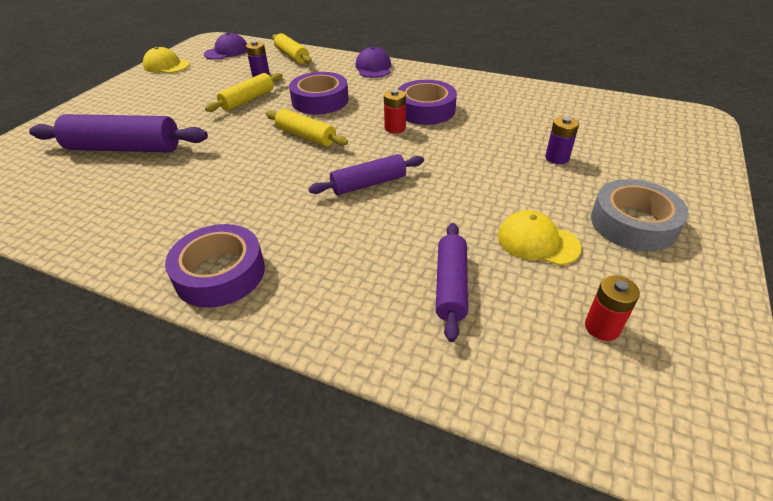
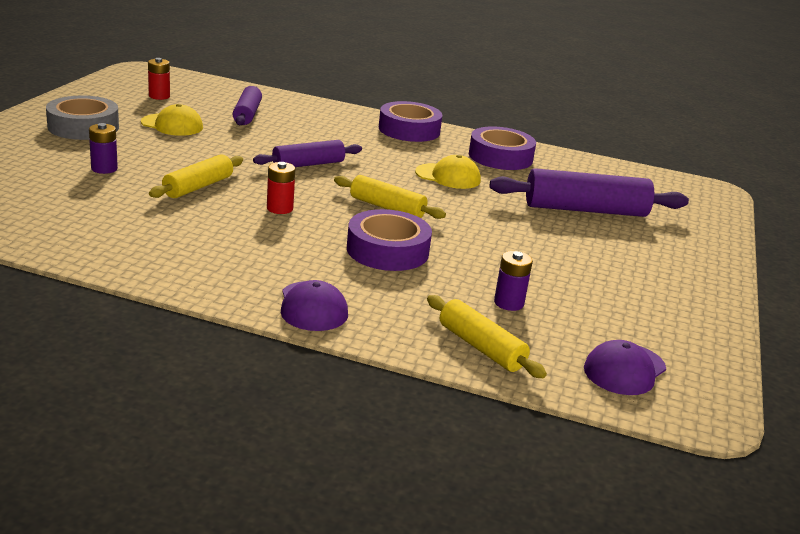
camera: 170 degrees right, 15 degrees down
yellow cap [143,47,190,73] -> yellow cap moved to [415,155,481,189]
yellow rolling pin [205,73,283,112] -> yellow rolling pin moved to [149,154,243,198]
purple tape [397,80,457,125] -> purple tape moved to [469,126,536,170]

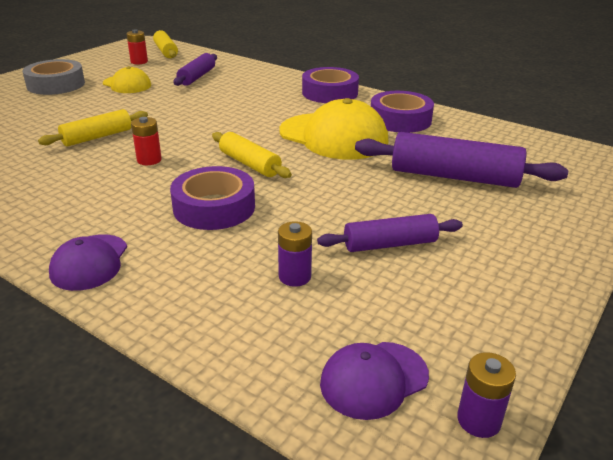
camera: 20 degrees right, 5 degrees up
purple battery [89,123,118,174] -> purple battery moved to [457,352,516,438]
purple rolling pin [253,140,362,167] -> purple rolling pin moved to [317,214,463,252]
yellow cap [415,155,481,189] -> yellow cap [279,98,389,160], size x1.81
yellow rolling pin [427,295,547,378] -> yellow rolling pin moved to [153,30,178,58]

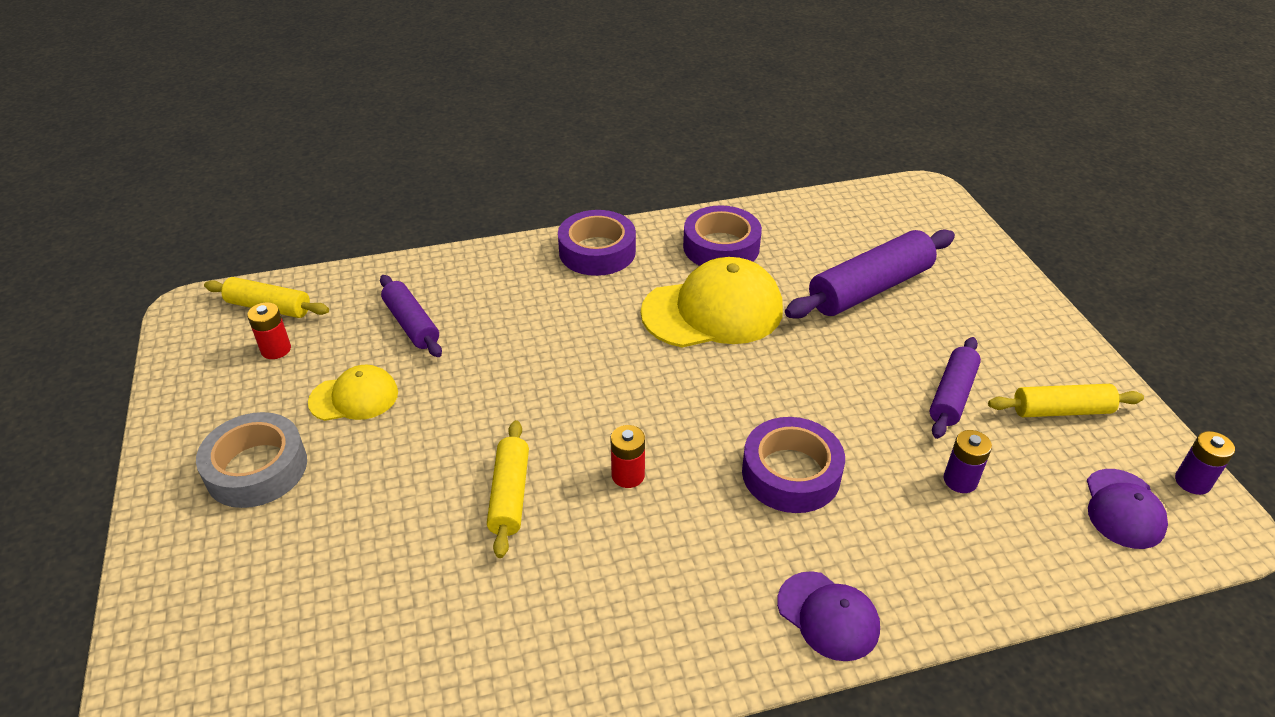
camera: 50 degrees left, 10 degrees up
yellow rolling pin [212,132,292,178] -> yellow rolling pin moved to [988,384,1144,417]

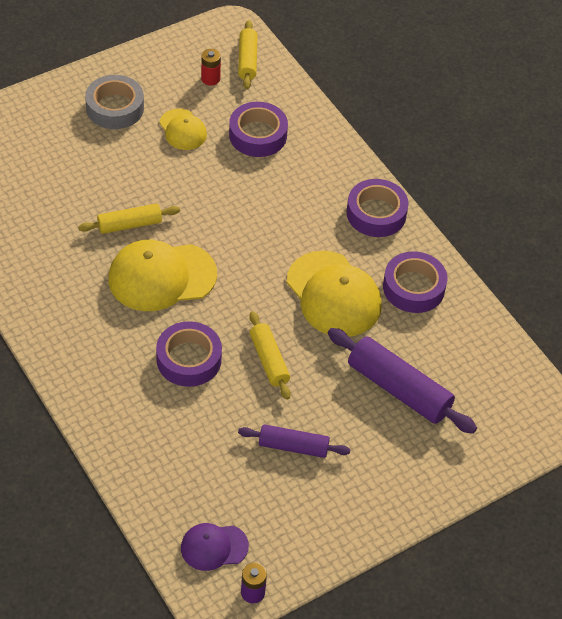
camera: 70 degrees right, 10 degrees up
purple rolling pin [380,275,442,357] -> purple tape [229,102,288,157]
red battery [611,425,645,488] -> yellow cap [108,240,217,311]
purple cap [777,571,880,661] -> none
purple battery [944,430,992,493] -> none
yellow rolling pin [988,384,1144,417] -> yellow rolling pin moved to [249,311,291,400]

